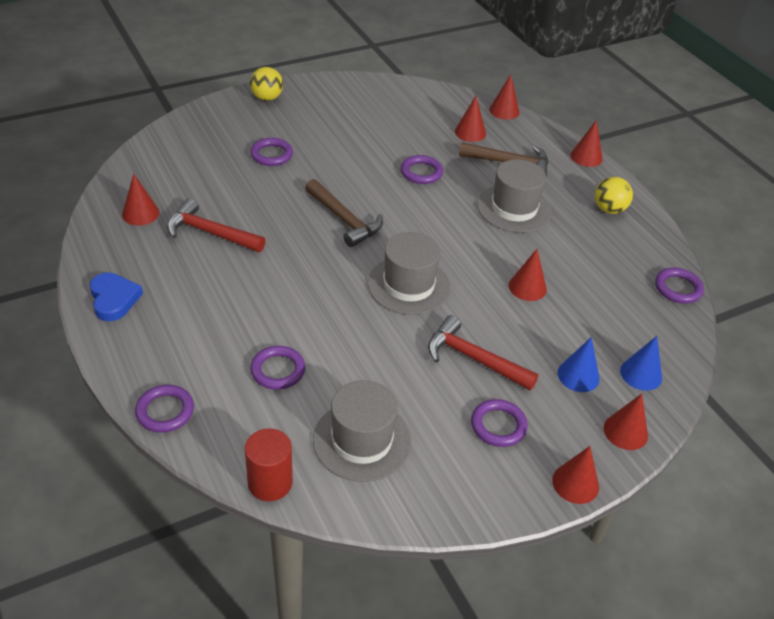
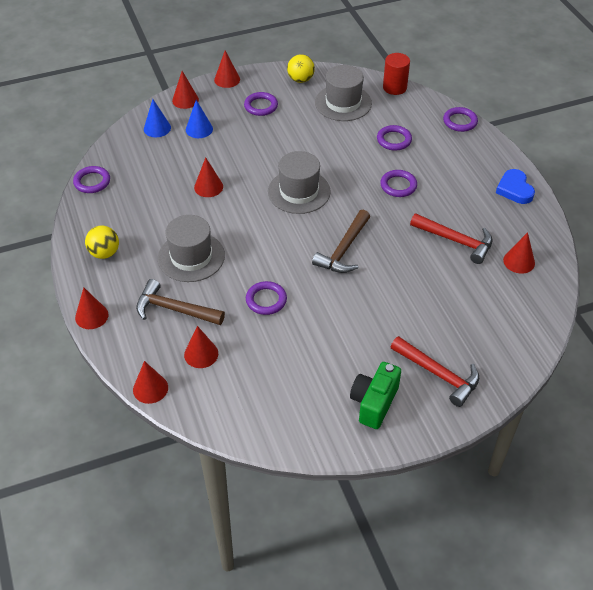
camera: 170 degrees left, 5 degrees up
yellow ball [250,67,283,101] -> yellow ball moved to [287,54,315,83]
purple ring [250,138,293,166] -> purple ring moved to [380,170,417,197]
brown hammer [305,179,383,247] -> brown hammer turned 120 degrees counterclockwise [312,210,370,273]
red hammer [428,315,539,390] -> red hammer moved to [391,336,479,407]
none -> green camera [350,362,401,429]

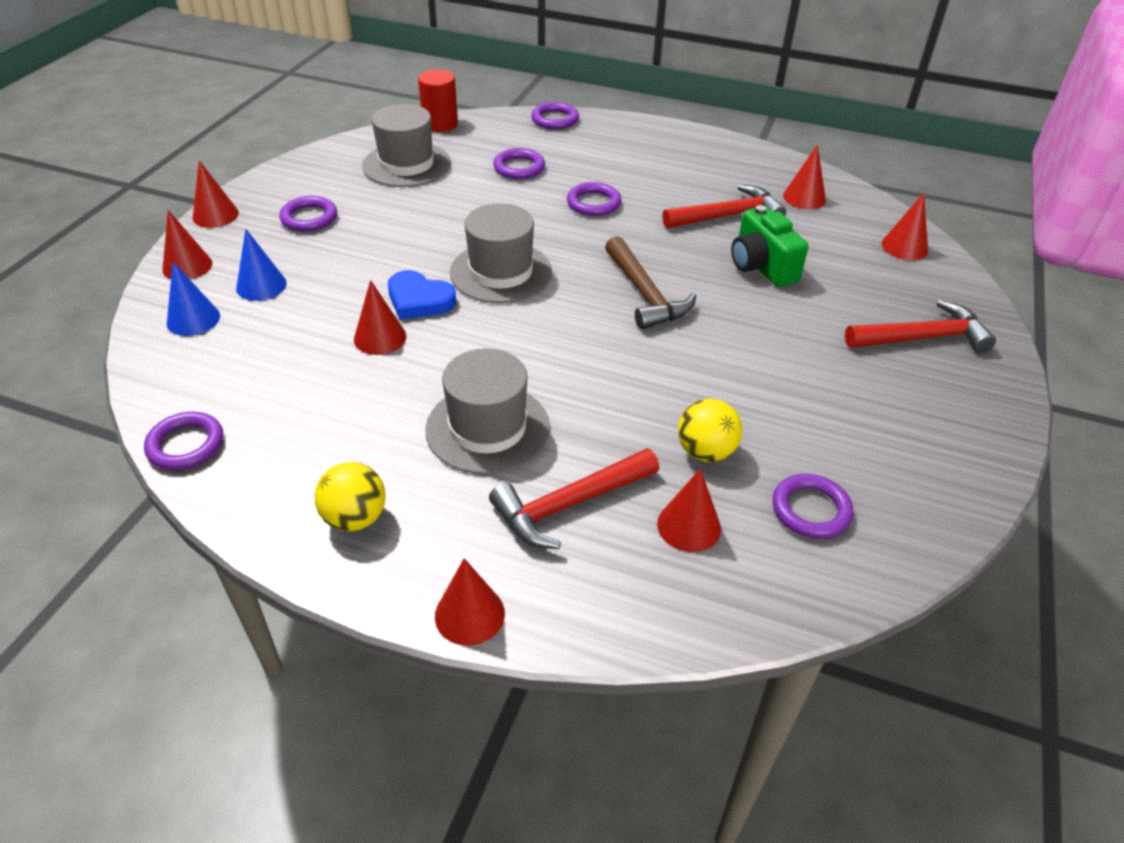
camera: 50 degrees left, 5 degrees down
red cone [133,361,168,404] -> red cone moved to [881,193,928,260]
brown hammer [136,279,225,325] -> red hammer [489,448,659,549]
purple ring [246,281,287,315] -> purple ring moved to [772,474,853,539]
yellow ball [287,54,315,83] -> yellow ball moved to [678,398,742,462]
green camera [350,362,401,429] -> green camera moved to [731,205,809,287]
blue heart [496,169,535,204] -> blue heart moved to [388,270,456,320]

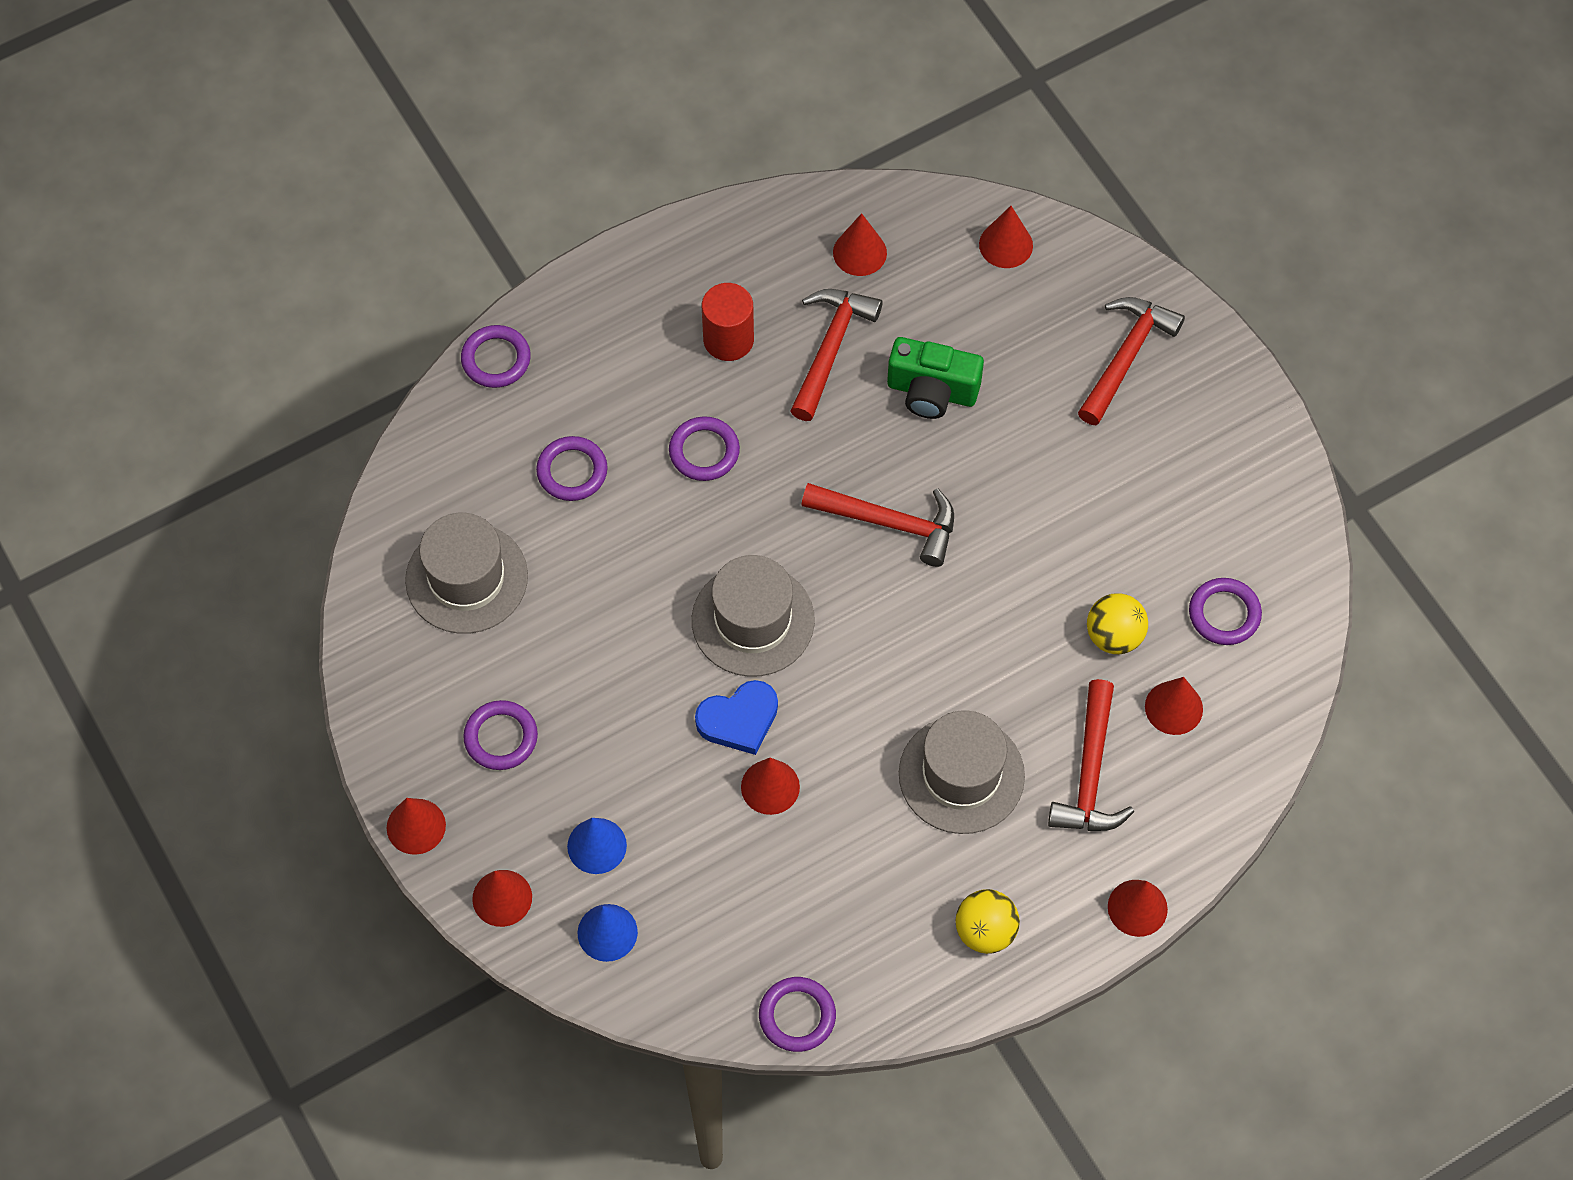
camera: 50 degrees left, 20 degrees up
red cylinder [418,69,458,132] -> red cylinder moved to [702,283,754,361]
brown hammer [605,236,696,330] -> red hammer [802,483,954,567]

